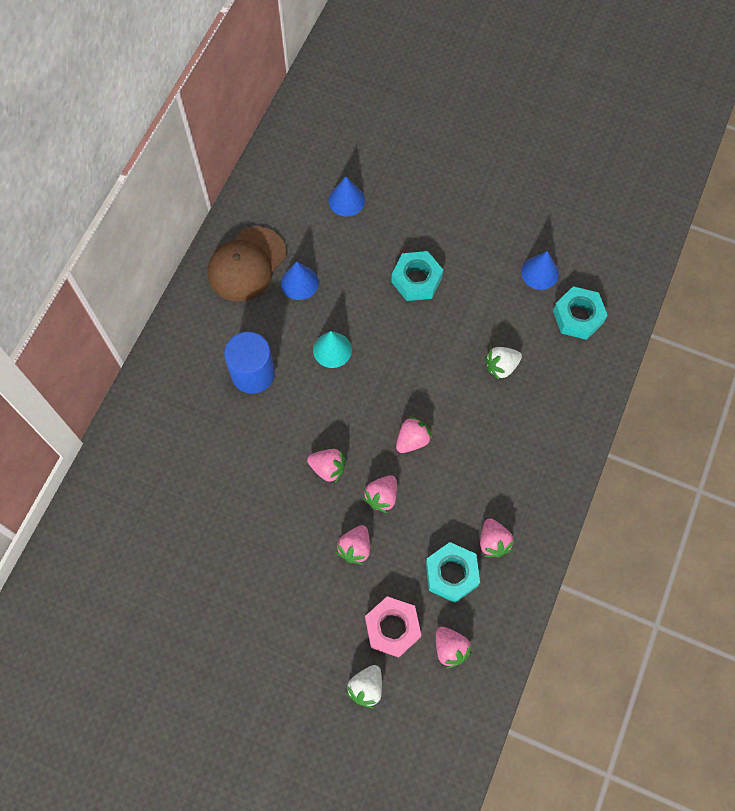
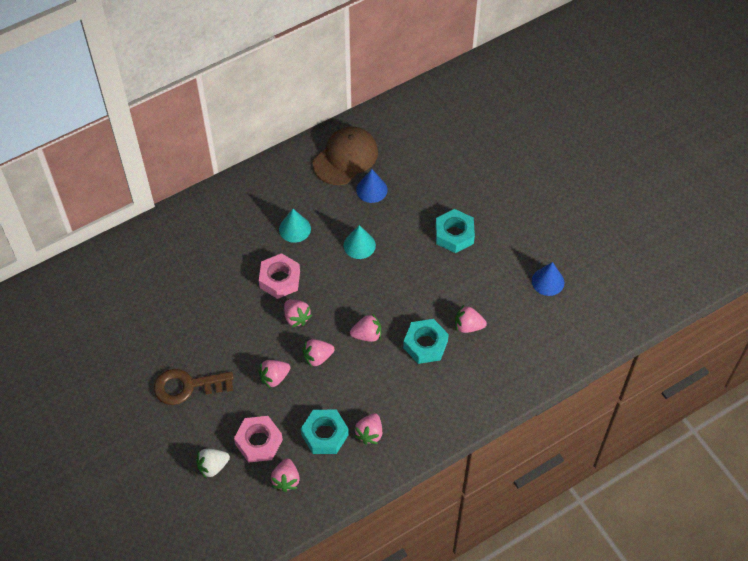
camera: 35 degrees right, 10 degrees down
brown cap [208,226,286,301] -> brown cap turned 150 degrees clockwise [313,127,378,185]
blue cylinder [224,332,275,394] -> turquoise cone [279,209,311,243]
blue cone [328,177,365,216] -> none
white strawberry [485,347,522,380] -> pink strawberry [455,305,487,333]
turquoise nut [553,286,608,340] -> turquoise nut moved to [403,319,449,364]
none -> brown key [154,369,234,405]
none -> pink nut [259,253,300,299]

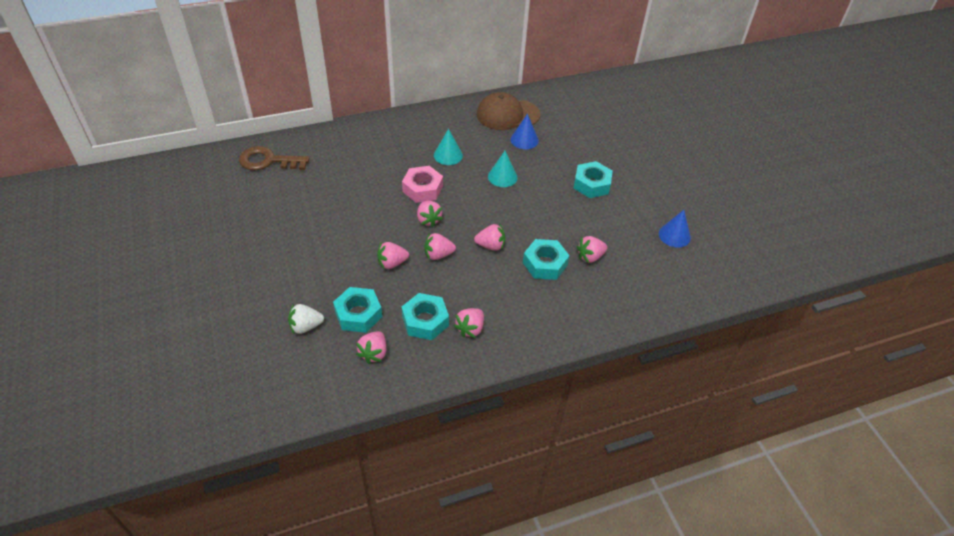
camera: 10 degrees right, 10 degrees down
brown key [154,369,234,405] -> brown key moved to [239,146,310,170]
pink nut [234,416,283,463] -> turquoise nut [333,287,382,333]
brown cap [313,127,378,185] -> brown cap turned 150 degrees counterclockwise [477,92,540,130]
pink strawberry [455,305,487,333] -> pink strawberry turned 45 degrees counterclockwise [577,236,607,263]

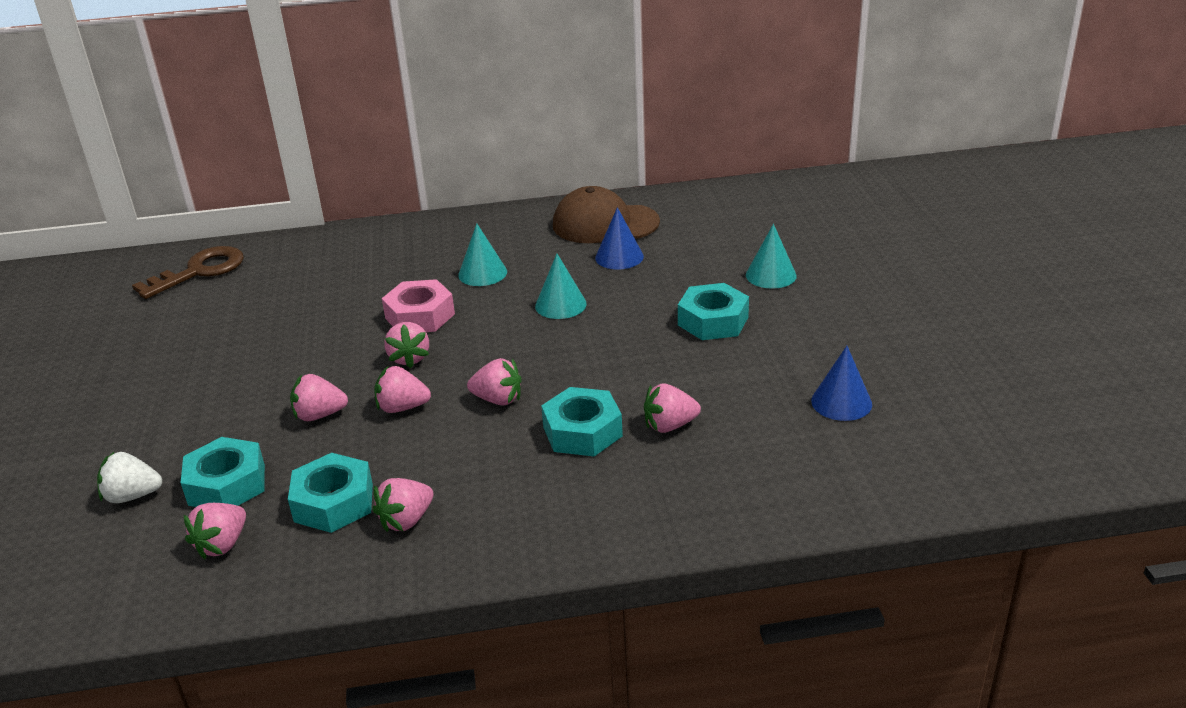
camera: 15 degrees right, 15 degrees down
brown key [239,146,310,170] -> brown key turned 120 degrees clockwise [132,246,244,299]
none -> turquoise cone [746,224,797,289]

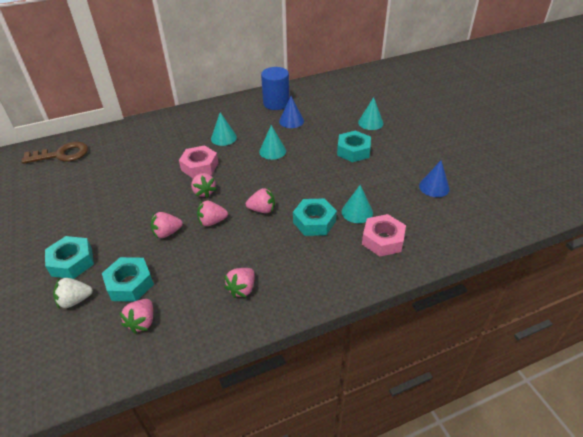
camera: 15 degrees left, 10 degrees up
brown key [132,246,244,299] -> brown key turned 45 degrees clockwise [21,142,88,164]
turquoise nut [288,453,373,533] -> turquoise nut moved to [45,236,94,279]
brown cap [553,186,660,243] -> blue cylinder [261,67,289,110]
pink strawberry [644,383,701,433] -> turquoise cone [342,185,373,223]
none -> pink nut [362,214,406,256]

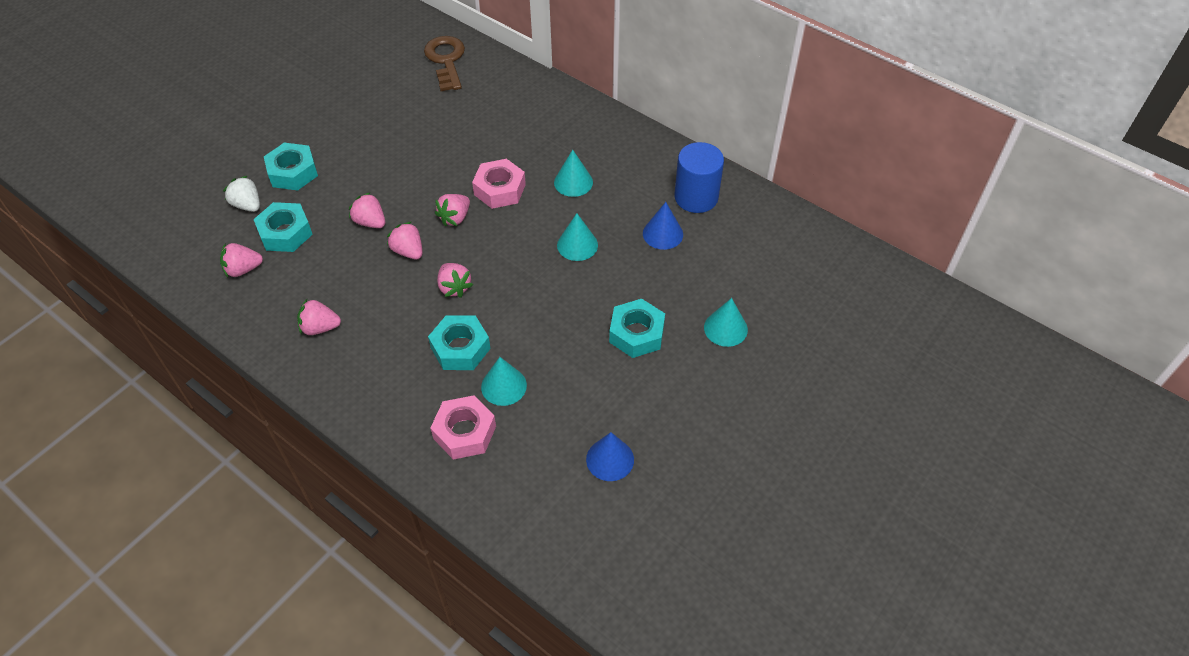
camera: 60 degrees right, 10 degrees up
brown key [21,142,88,164] -> brown key turned 150 degrees counterclockwise [424,36,465,91]

